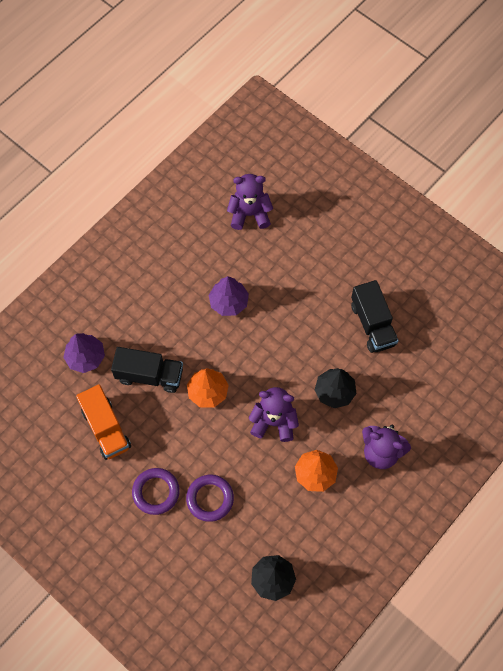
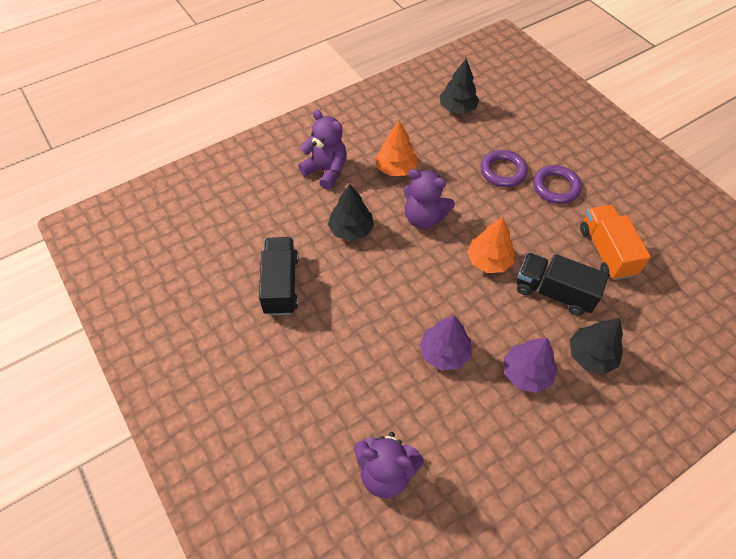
camera: 165 degrees left, 10 degrees down
purple tree [63,333,105,373] -> purple tree moved to [504,337,557,393]
none -> black tree [569,318,623,374]

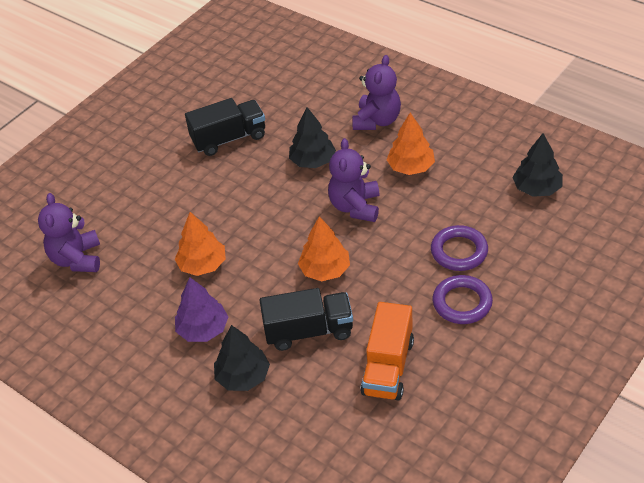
camera: 75 degrees right, 10 degrees down
purple tree [419,315,472,371] -> orange tree [175,212,226,276]
black truck [516,253,609,316] -> black truck turned 75 degrees clockwise [259,288,353,351]
orange truck [580,205,651,280] -> orange truck turned 135 degrees clockwise [360,302,414,401]

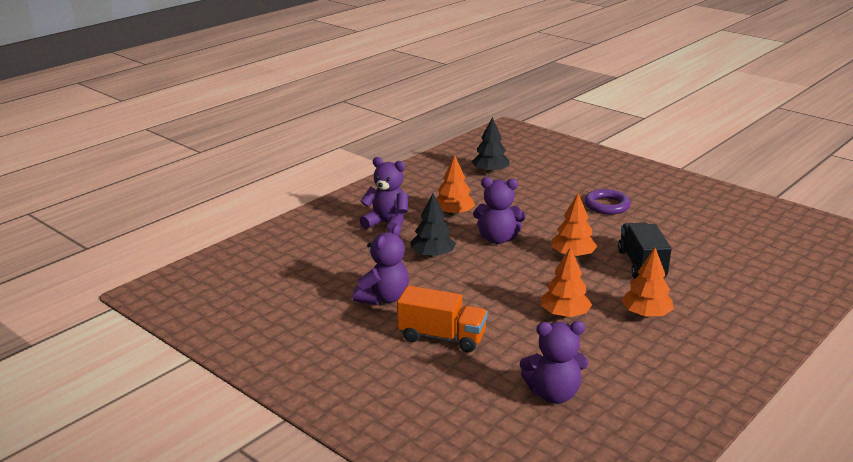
camera: 90 degrees left, 20 degrees down
purple tree [175,277,228,342] -> orange tree [622,248,674,318]
black truck [185,98,265,156] -> purple teddy bear [353,224,409,305]
black tree [214,325,270,391] -> none
orange truck [360,302,414,401] -> orange truck moved to [397,286,488,352]
purple ring [431,225,488,271] -> none

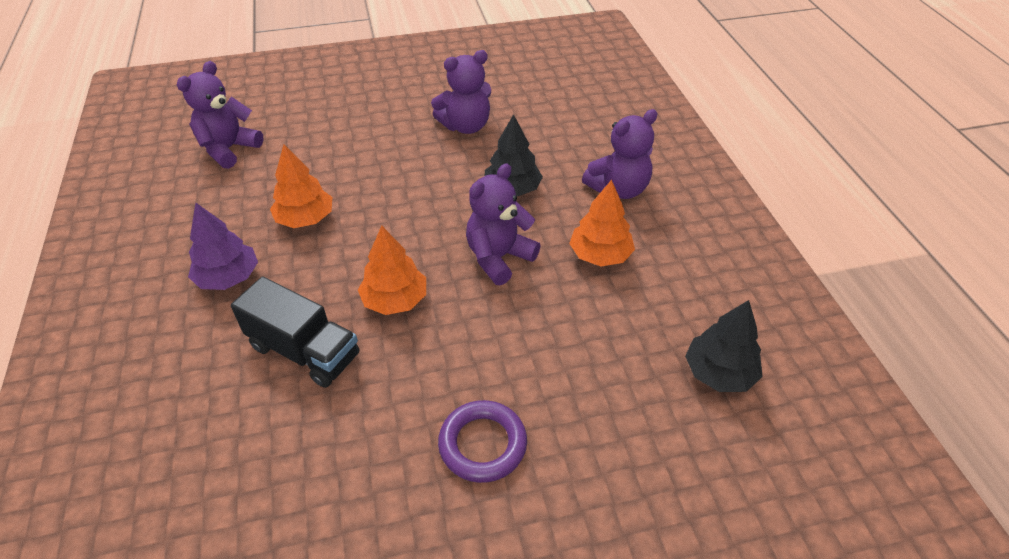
camera: 125 degrees right, 20 degrees up
purple teddy bear [353,224,409,305] -> purple teddy bear turned 90 degrees counterclockwise [431,50,491,134]
orange truck [397,286,488,352] -> none
orange tree [622,248,674,318] -> purple tree [188,203,258,290]

